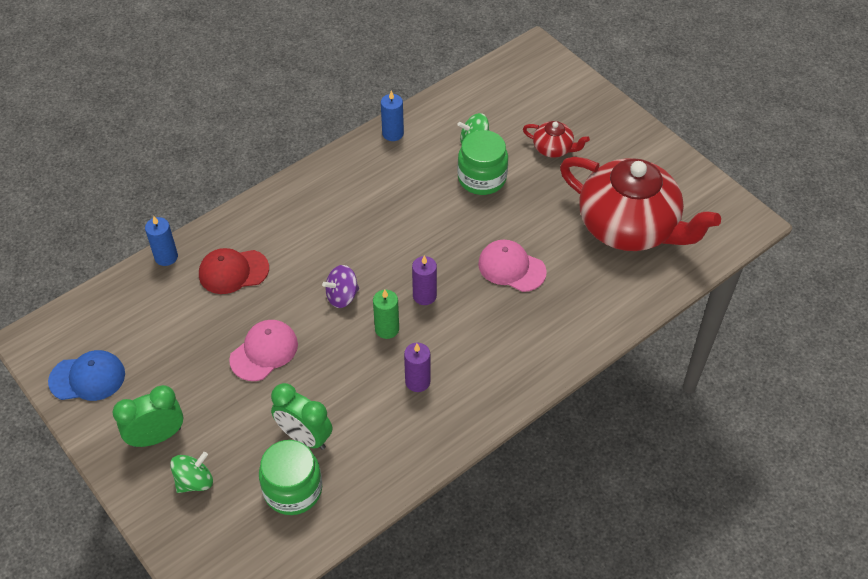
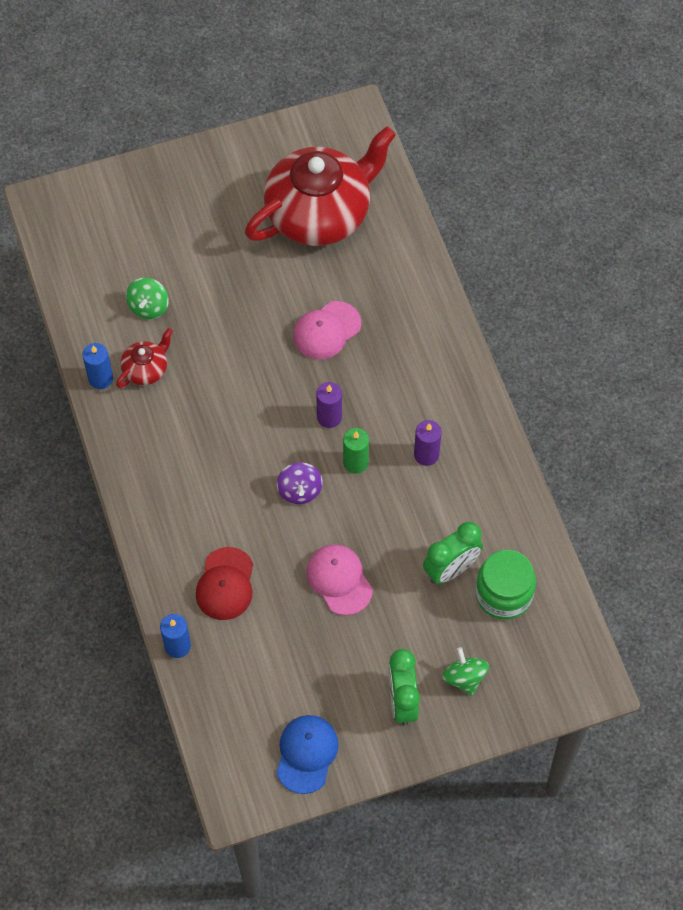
camera: 70 degrees left, 10 degrees up
green jar [458,130,508,195] -> none
red teapot [523,121,590,158] -> red teapot moved to [116,328,173,388]

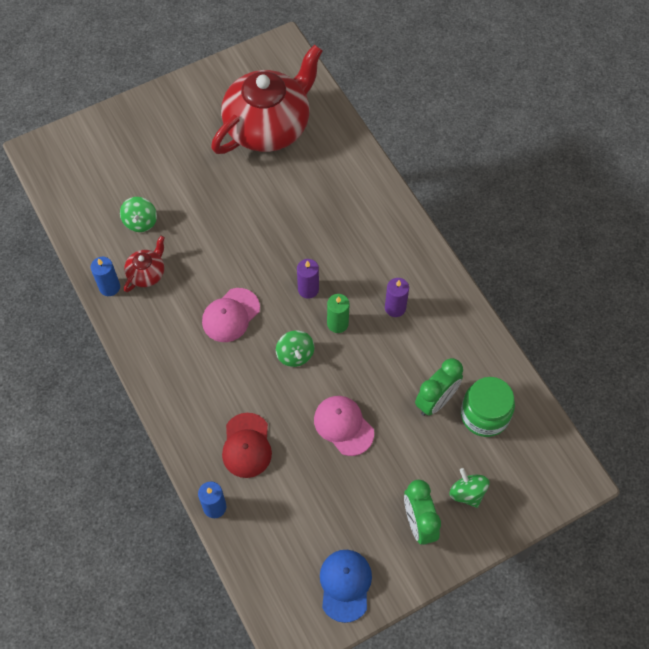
camera: 10 degrees left, 0 degrees up
purple spinning top [277,462,323,504] -> green spinning top [276,330,315,367]
pink cap [293,301,361,359] -> pink cap moved to [202,288,260,342]

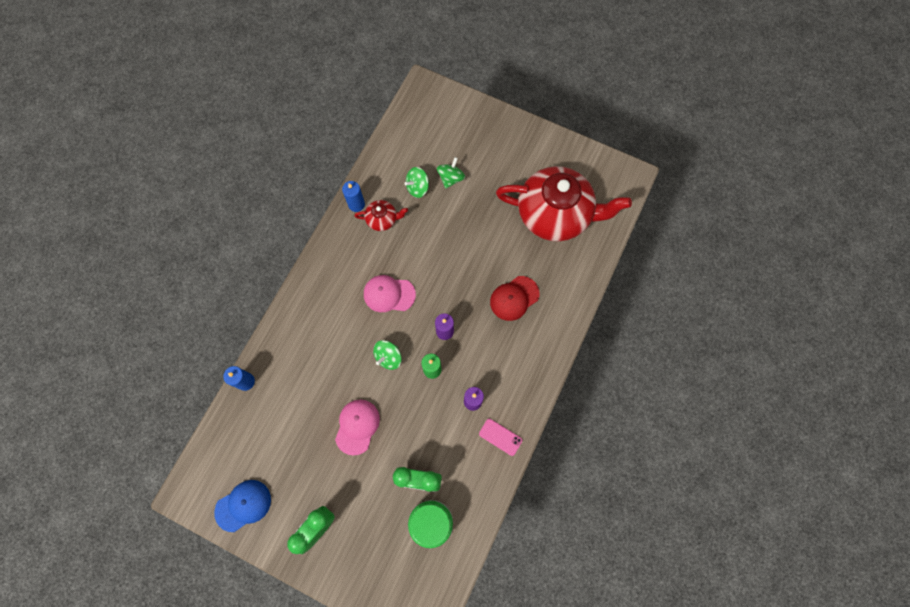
camera: 55 degrees right, 10 degrees up
red cap [222,413,272,478] -> red cap moved to [490,276,539,321]
green spinning top [449,468,490,508] -> green spinning top moved to [437,157,465,188]
none -> pink phone [479,419,522,456]

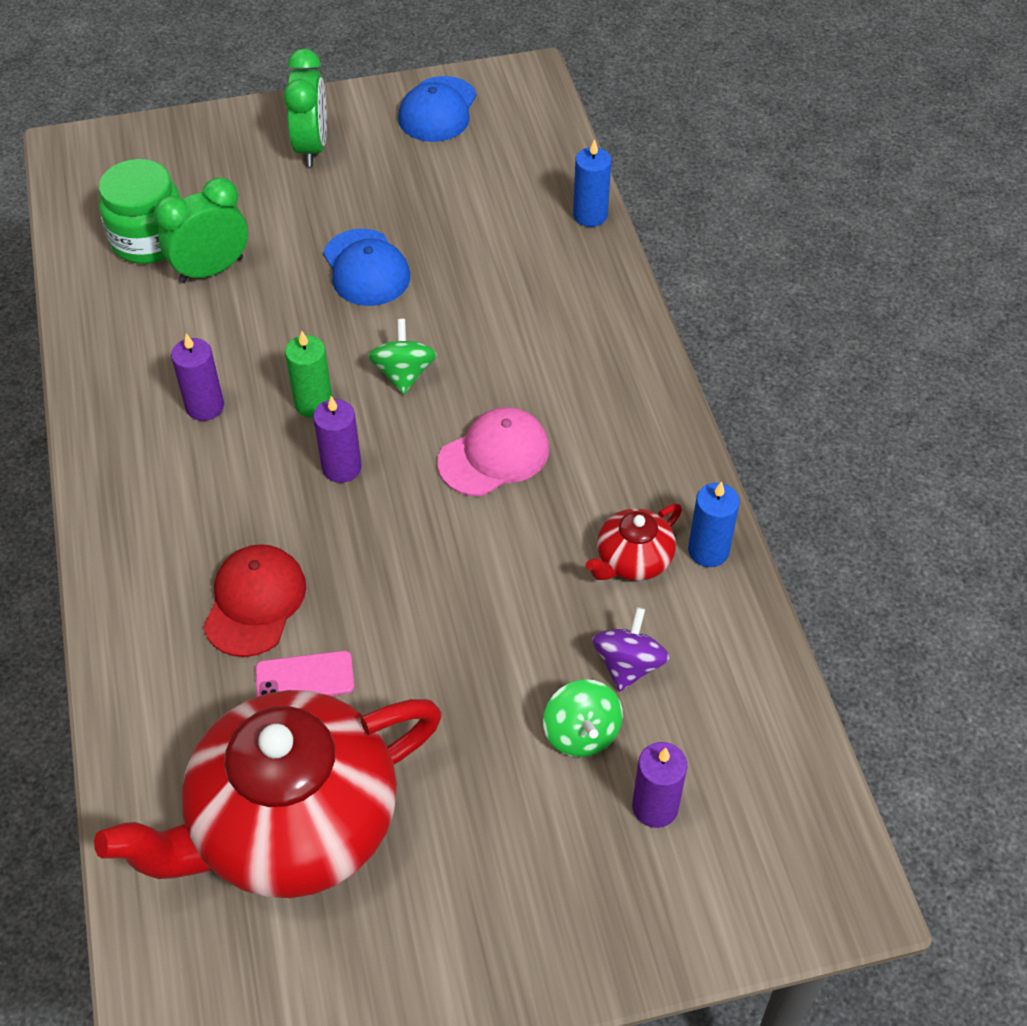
camera: 140 degrees right, 20 degrees down
pink cap [335,400,380,456] -> blue cap [323,229,410,306]
green spinning top [405,167,429,198] -> purple spinning top [592,607,669,691]
pink phone [479,419,522,456] -> pink phone moved to [255,651,354,697]
none -> purple candle [632,742,687,828]

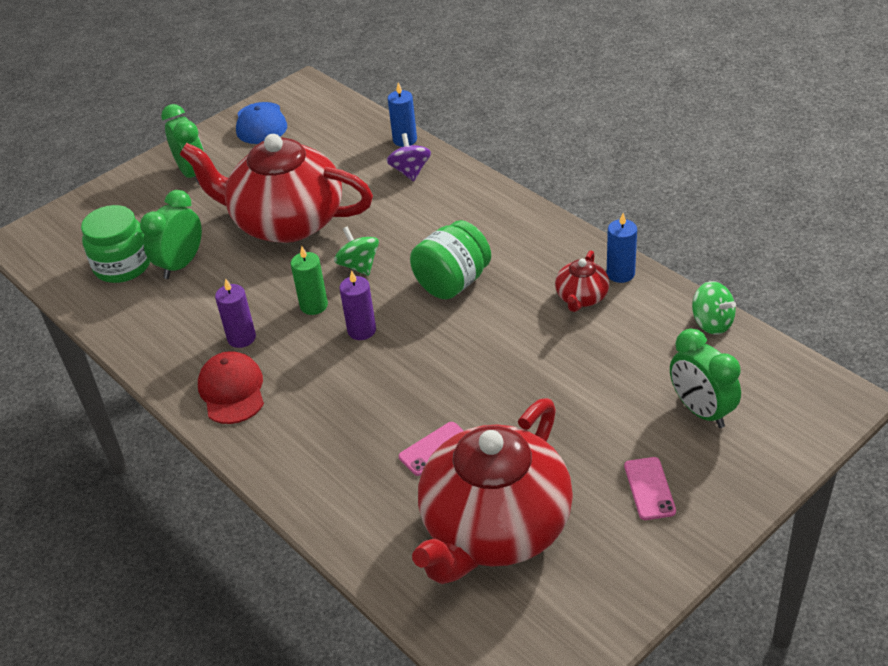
camera: 25 degrees left, 10 degrees down
red cap [203,544,306,657] -> red cap moved to [198,351,264,424]
blue cap [323,229,410,306] -> red teapot [179,134,373,243]
pink cap [437,407,549,496] -> green jar [410,220,491,299]
green spinning top [543,679,623,757] -> green spinning top moved to [692,281,736,335]
purple spinning top [592,607,669,691] -> purple spinning top moved to [386,133,431,181]
purple candle [632,742,687,828] -> green clock [670,329,741,428]
none -> pink phone [624,457,676,520]

